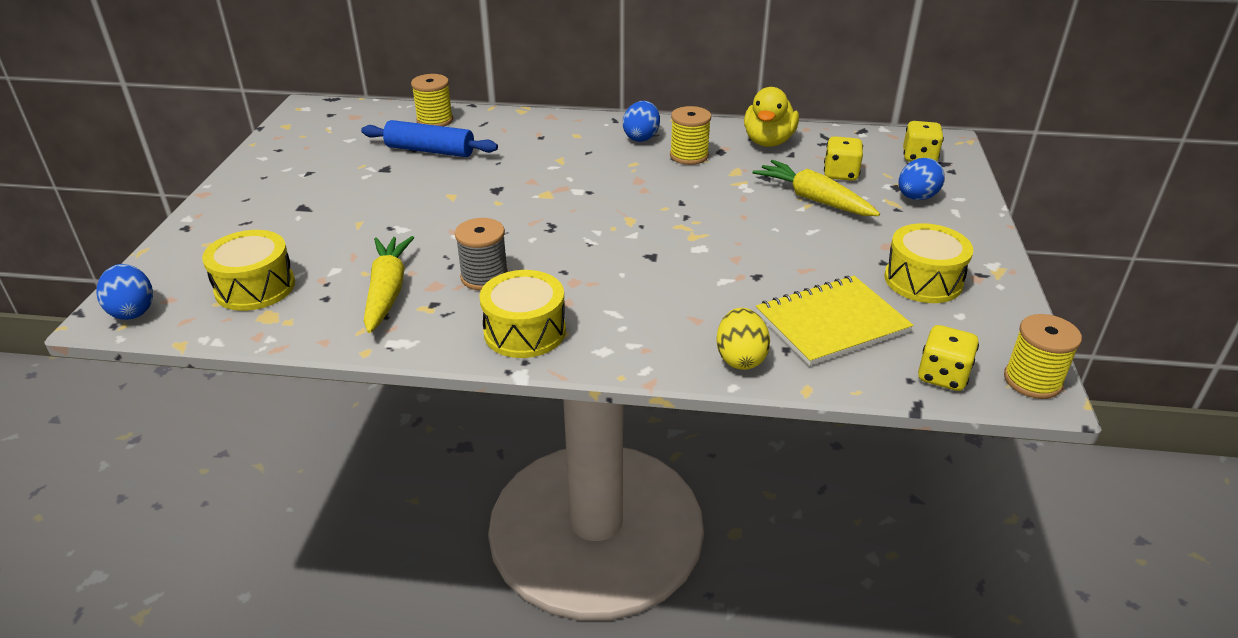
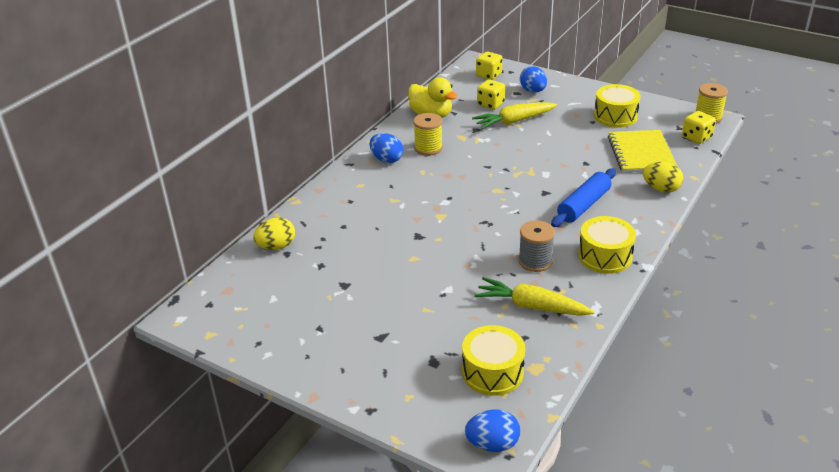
camera: 65 degrees left, 0 degrees up
blue rolling pin [361,120,498,157] -> blue rolling pin moved to [551,168,616,227]
yellow spool [411,74,453,126] -> yellow egg [253,217,295,250]

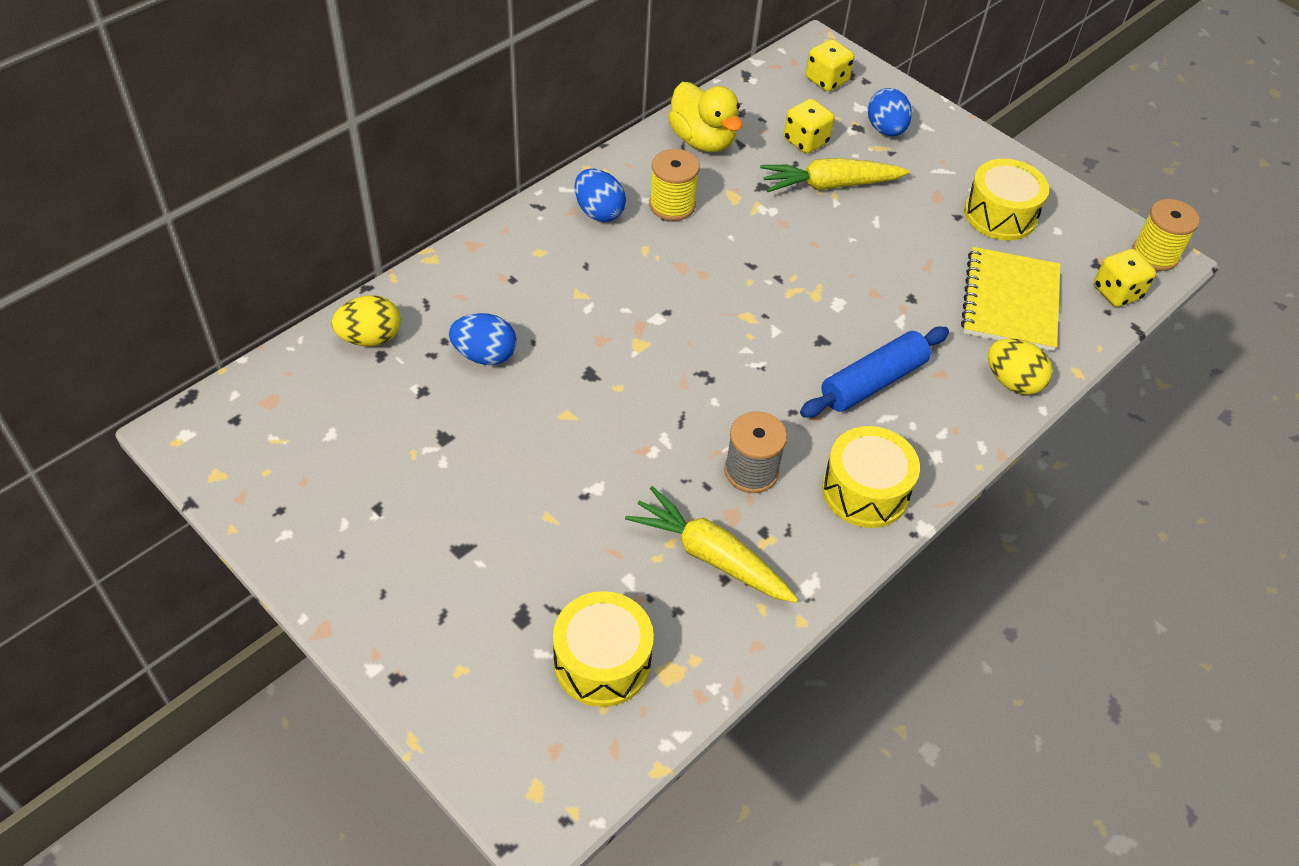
camera: 10 degrees right, 15 degrees up
blue egg [465,410,520,452] -> blue egg moved to [449,313,517,365]

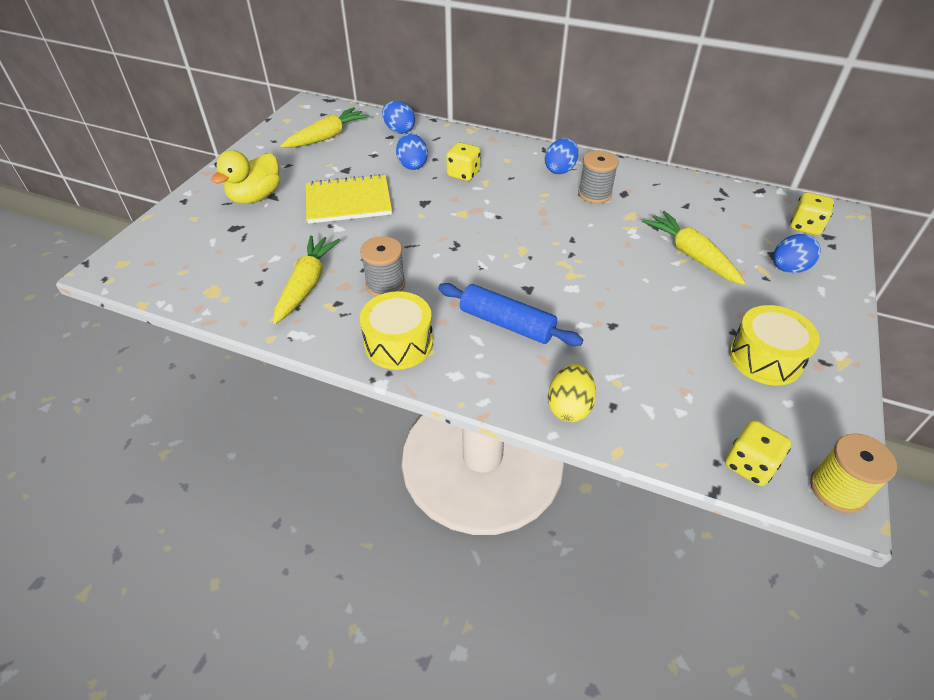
camera: 70 degrees right, 5 degrees down
yellow egg [331,295,401,346] -> blue egg [382,101,415,134]
yellow drum [553,591,654,707] -> none
yellow spool [649,149,700,221] -> grey spool [578,150,619,203]
yellow duck [668,82,742,152] -> yellow duck moved to [211,150,280,204]
yellow dice [784,99,835,154] -> yellow dice moved to [446,142,480,181]
yellow notebook [961,247,1061,351] -> yellow notebook moved to [306,174,392,224]
none -> yellow carrot [280,107,369,148]

